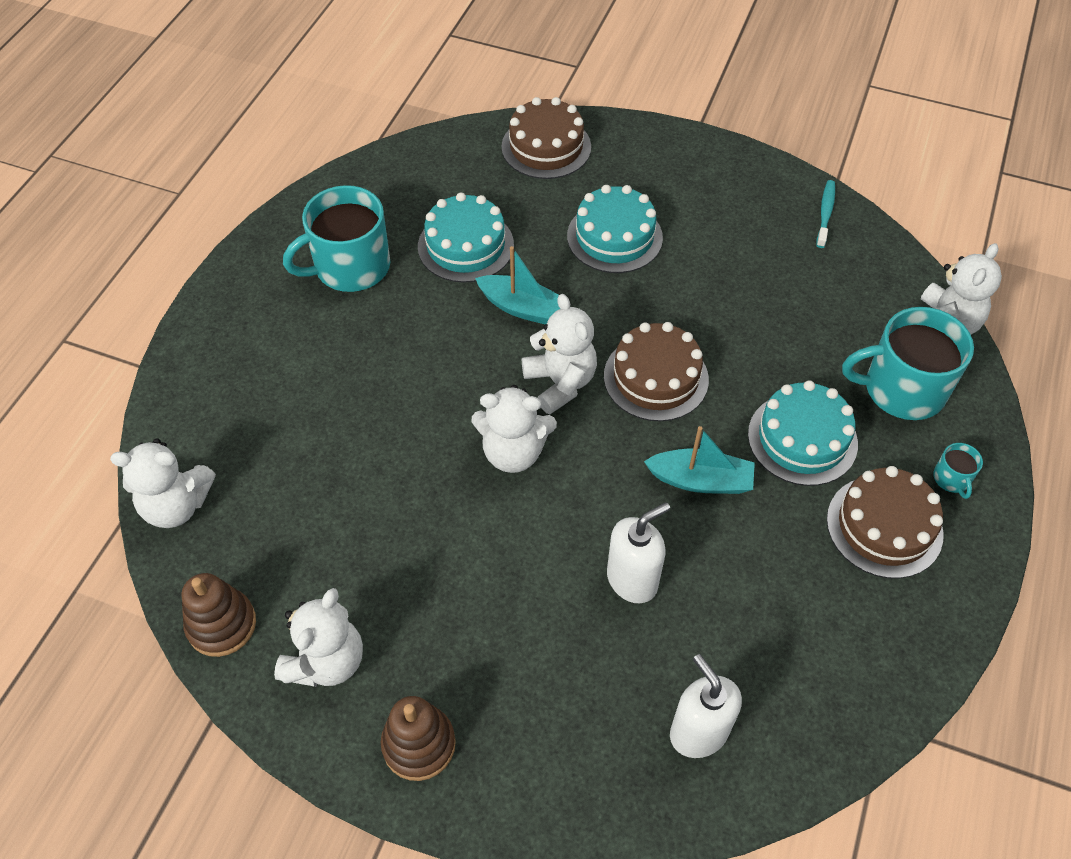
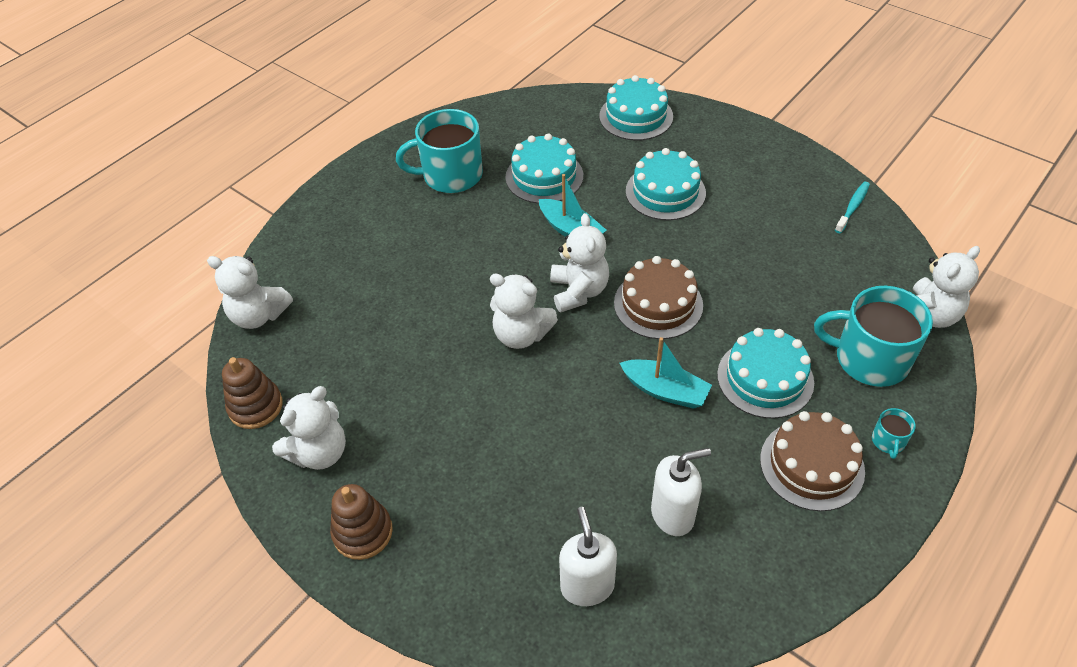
camera: 20 degrees right, 5 degrees down
brown cake [501,97,591,179] -> turquoise cake [599,75,673,141]
white soap dispenser [607,502,670,603] -> white soap dispenser moved to [651,448,711,536]

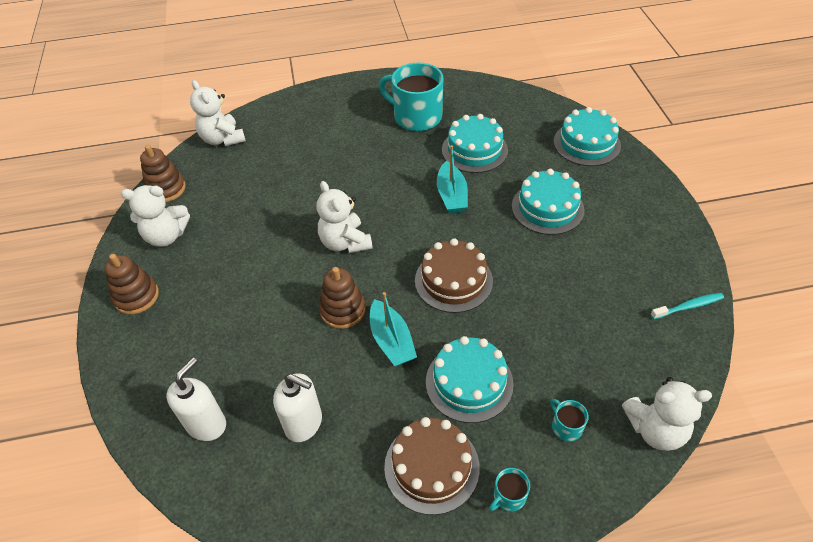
camera: 40 degrees right, 0 degrees up
white teddy bear [550,213,609,313] -> none
turquoise mug [814,286,933,387] -> turquoise mug [550,399,588,442], size x0.43
none -> brown stacking toy [319,267,366,329]

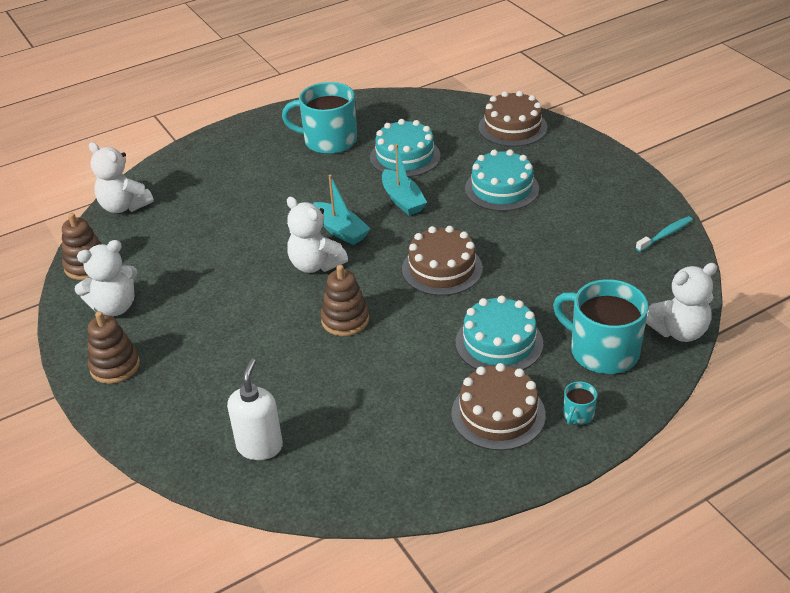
camera: 20 degrees left, 10 degrees down
white soap dispenser [273,373,322,442] -> none
turquoise boat [370,292,417,366] -> turquoise boat moved to [313,174,371,245]
turquoise mug [550,399,588,442] -> turquoise mug [553,279,649,374], size x2.31
turquoise cake [554,107,621,166] -> brown cake [478,91,547,147]

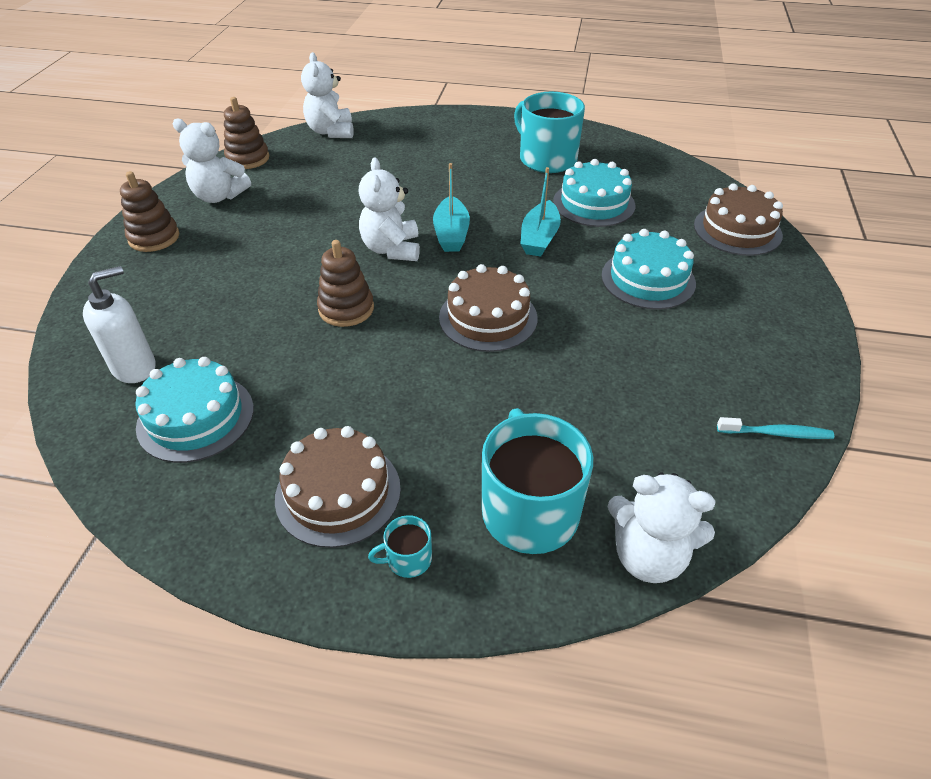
camera: 40 degrees right, 5 degrees up
turquoise cake [456,295,544,370] -> turquoise cake moved to [135,357,254,463]

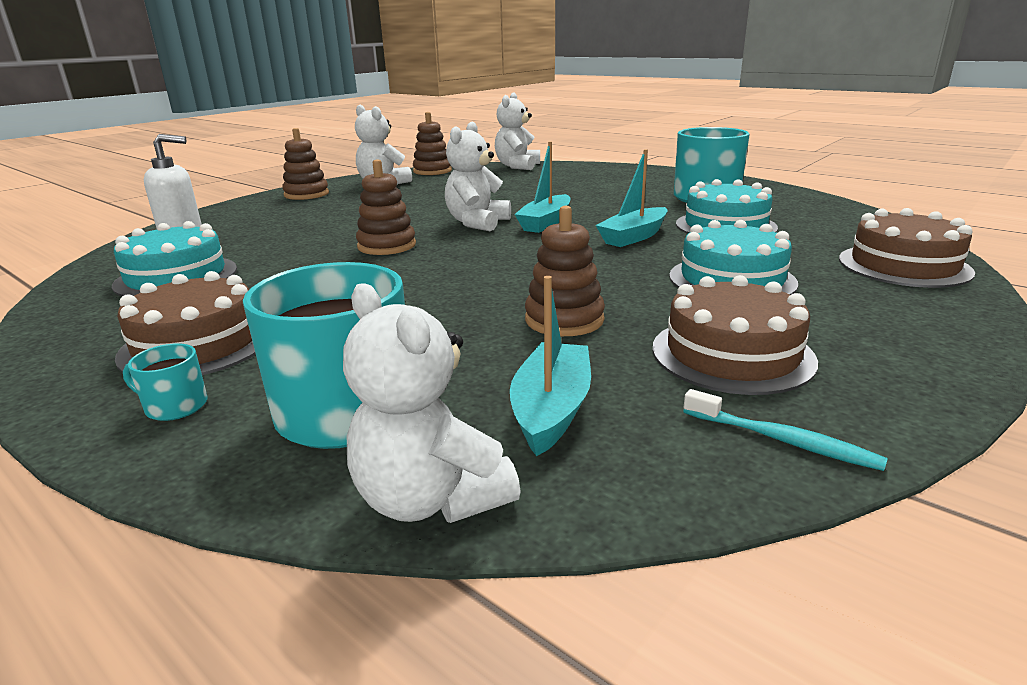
camera: 30 degrees right, 20 degrees down
brown cake [439,264,538,352] -> brown cake moved to [653,275,818,395]
none -> turquoise boat [510,276,591,456]
none -> brown stacking toy [525,206,605,336]

